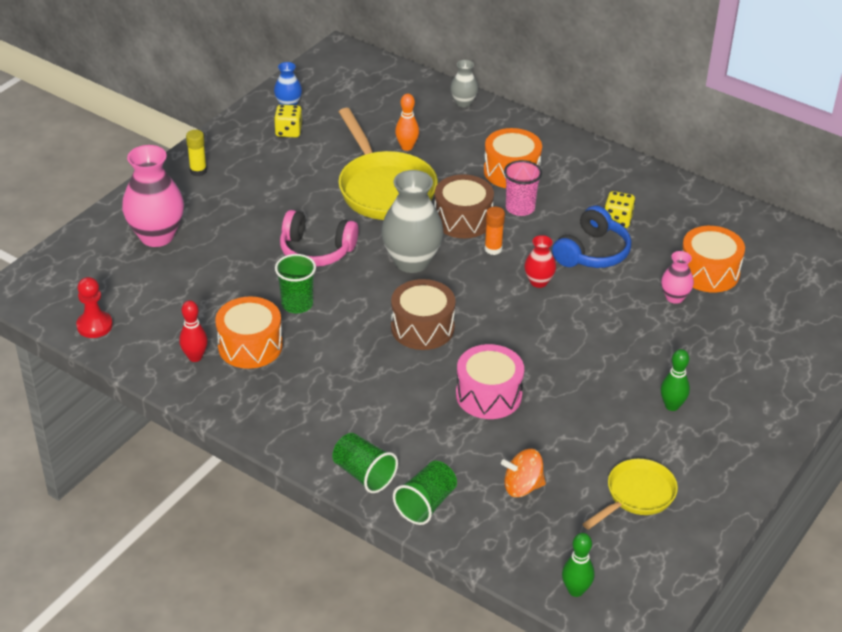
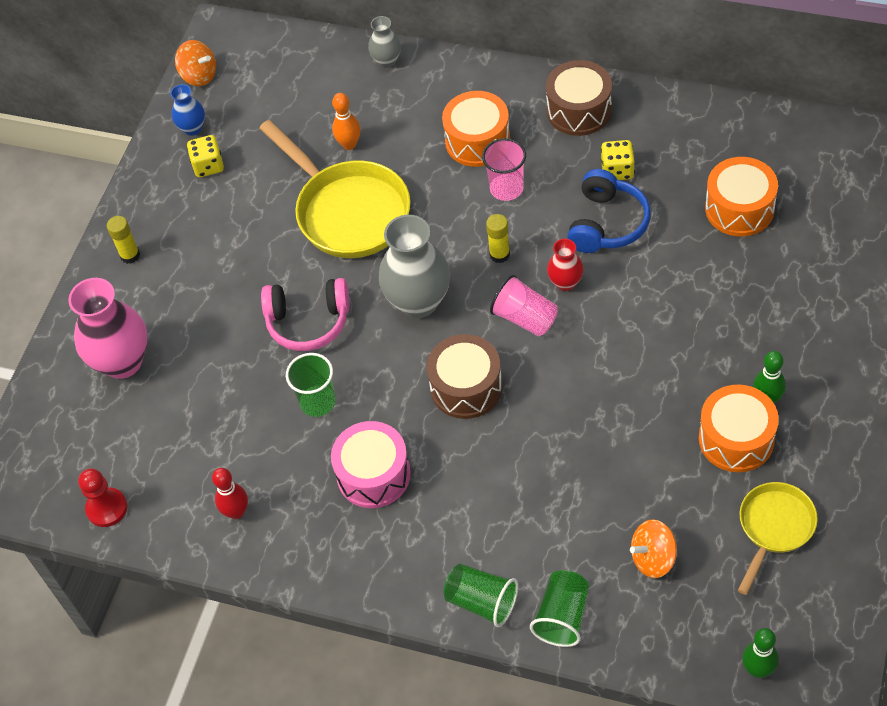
camera: 10 degrees left, 15 degrees up
orange drum [215,296,283,369] -> orange drum moved to [699,384,779,472]
brown drum [434,174,494,238] -> brown drum moved to [546,60,612,136]
pink drum [456,344,524,419] -> pink drum moved to [331,421,411,508]
orange glue stick [484,207,505,255] -> yellow glue stick [486,214,510,263]
pink vase [661,251,694,304] -> none
none -> orange spinning top [175,40,216,86]
none -> pink cup [490,275,558,337]

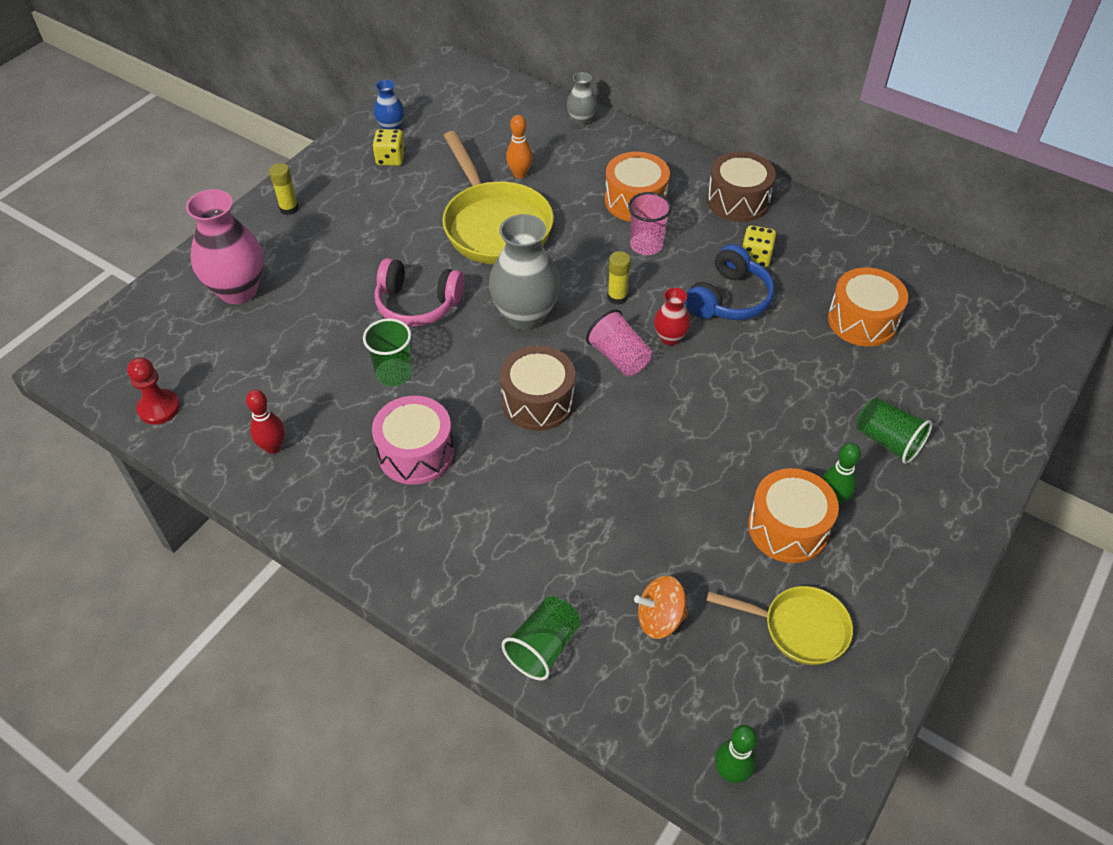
camera: 10 degrees right, 5 degrees down
orange spinning top [175,40,216,86] -> none
green cup [444,564,518,627] -> green cup moved to [856,397,933,464]
yellow pan [738,482,818,595] -> yellow pan turned 60 degrees clockwise [706,586,853,665]

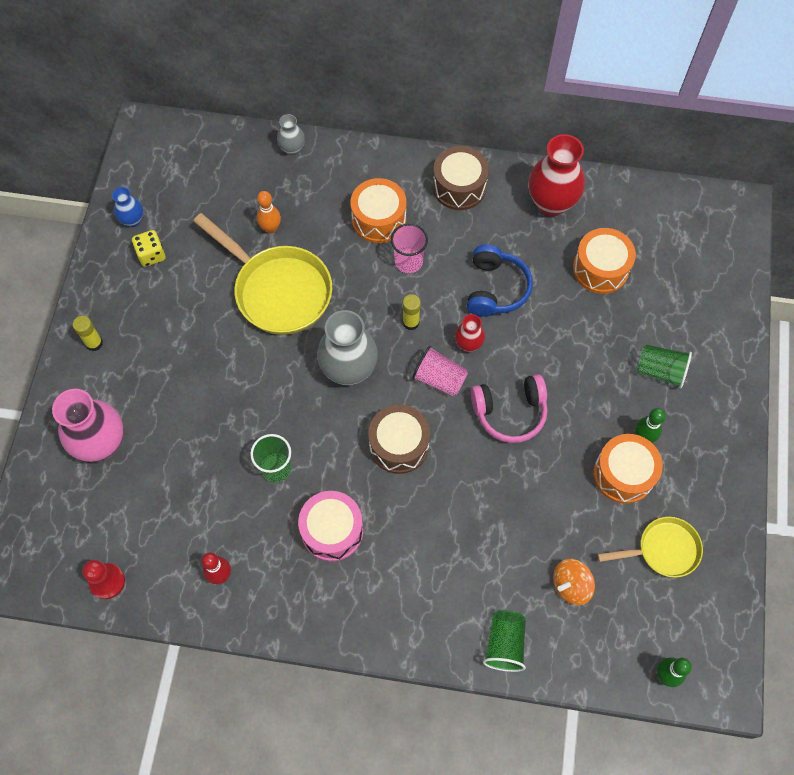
camera: 25 degrees left, 15 degrees up
pink headphones [375,258,464,327] -> pink headphones moved to [471,374,548,443]
yellow dice [742,225,777,268] -> none
none -> red vase [528,134,585,216]

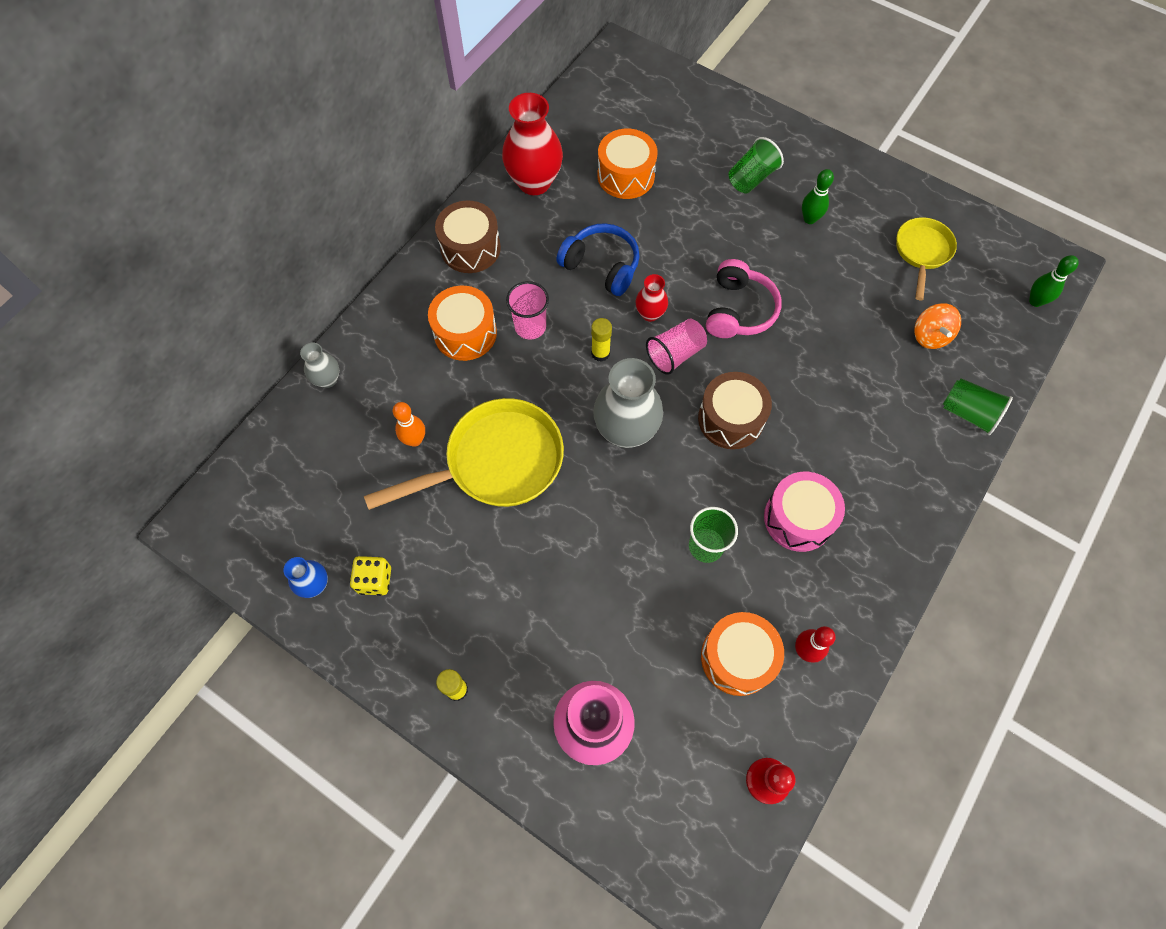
camera: 65 degrees left, 0 degrees up
orange drum [593,434,663,504] -> orange drum moved to [701,612,784,696]

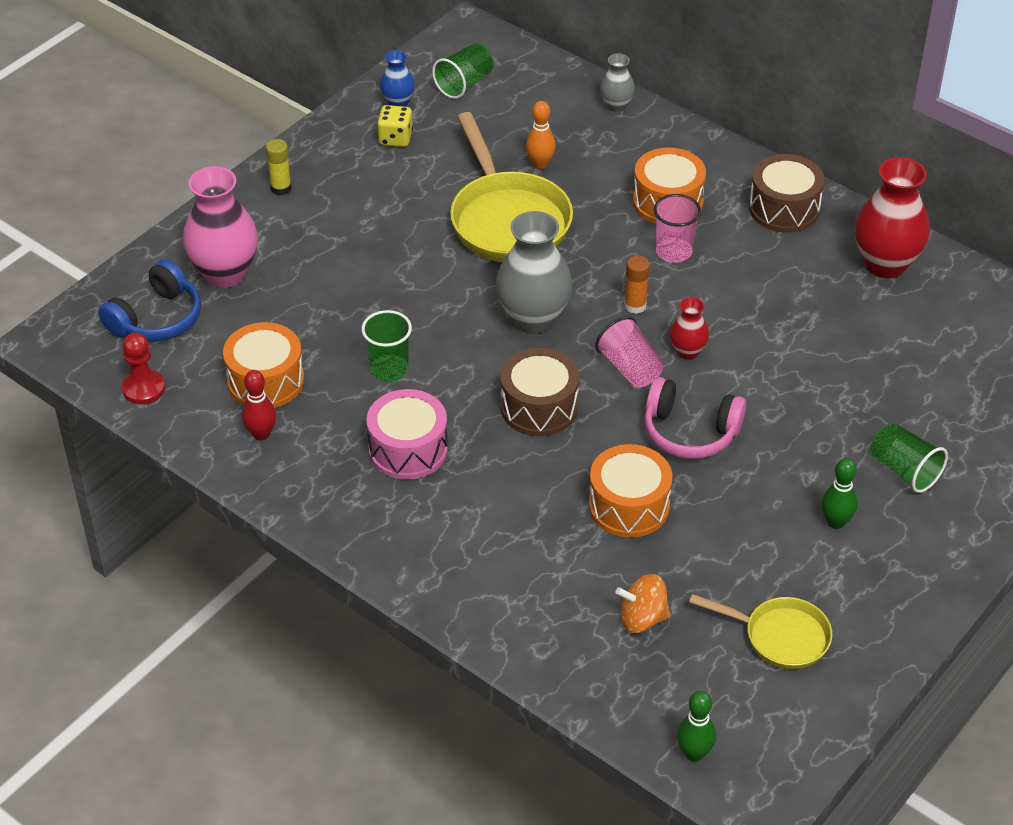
camera: 95 degrees right, 20 degrees down
blue headphones [556,223,640,296] -> blue headphones moved to [98,259,201,341]
yellow glue stick [591,318,612,362] -> orange glue stick [624,256,650,314]
orange drum [598,129,658,199] -> orange drum moved to [589,444,672,538]
green cup [943,378,1013,435] -> green cup moved to [432,43,494,99]

